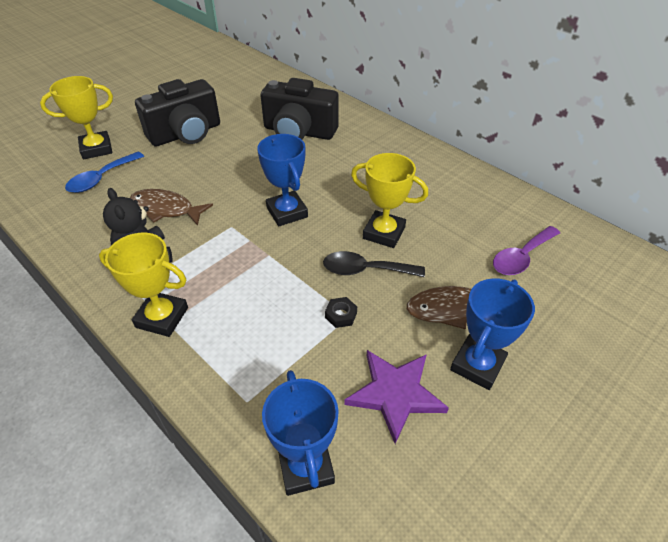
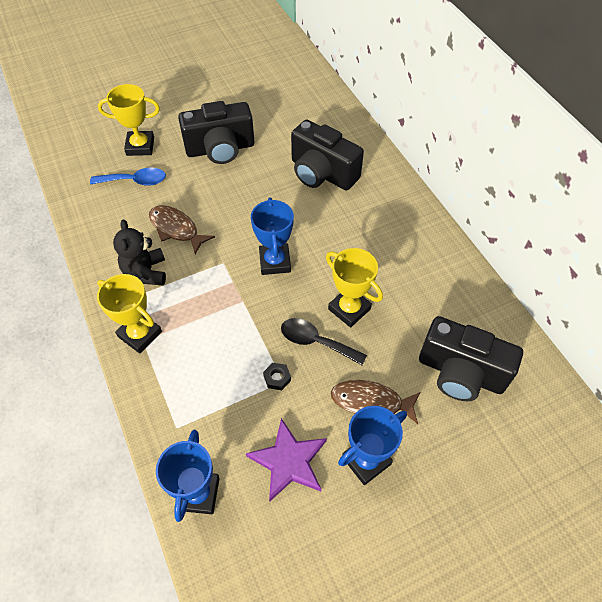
camera: 20 degrees right, 10 degrees up
blue spoon [65,152,144,193] -> blue spoon turned 150 degrees counterclockwise [90,168,166,186]
purple spoon [493,226,560,275] -> black camera [419,316,523,401]

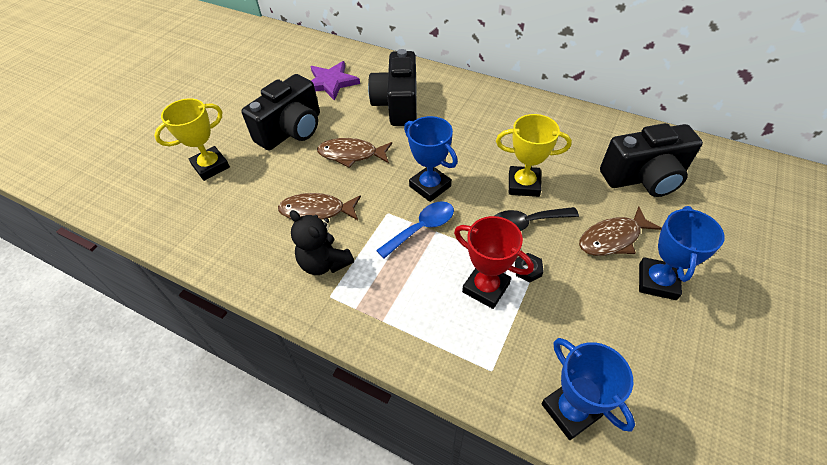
camera: 35 degrees left, 5 degrees down
blue spoon [90,168,166,186] -> blue spoon moved to [376,201,454,259]
yellow trophy [97,274,162,354] -> none
purple star [246,418,327,501] -> purple star moved to [310,61,360,101]
black camera [291,120,364,190] -> black camera turned 90 degrees clockwise [368,49,417,126]
none -> brown fish [317,138,392,168]
none -> red trophy [454,216,534,309]

